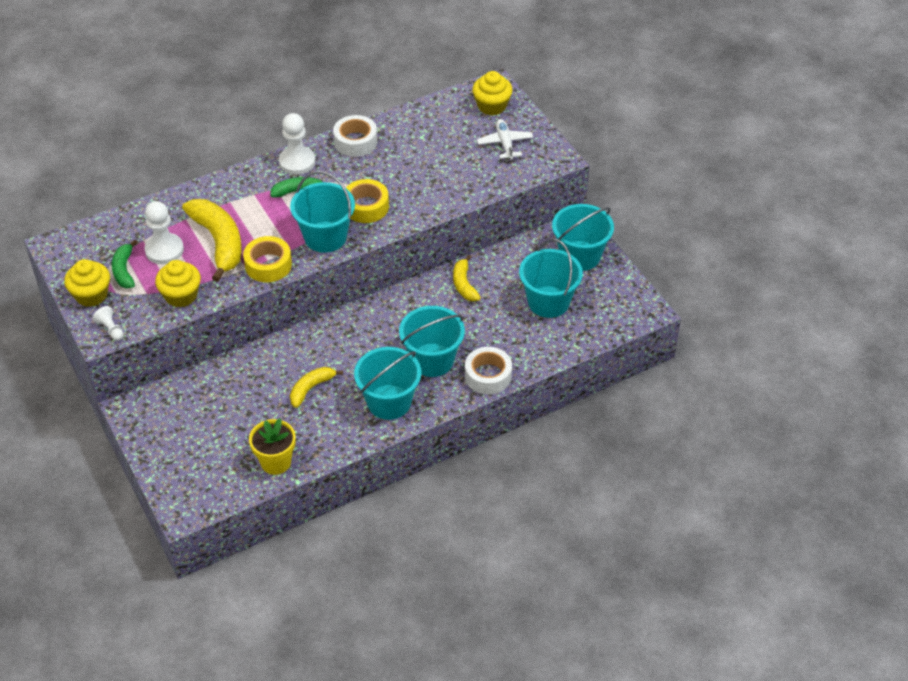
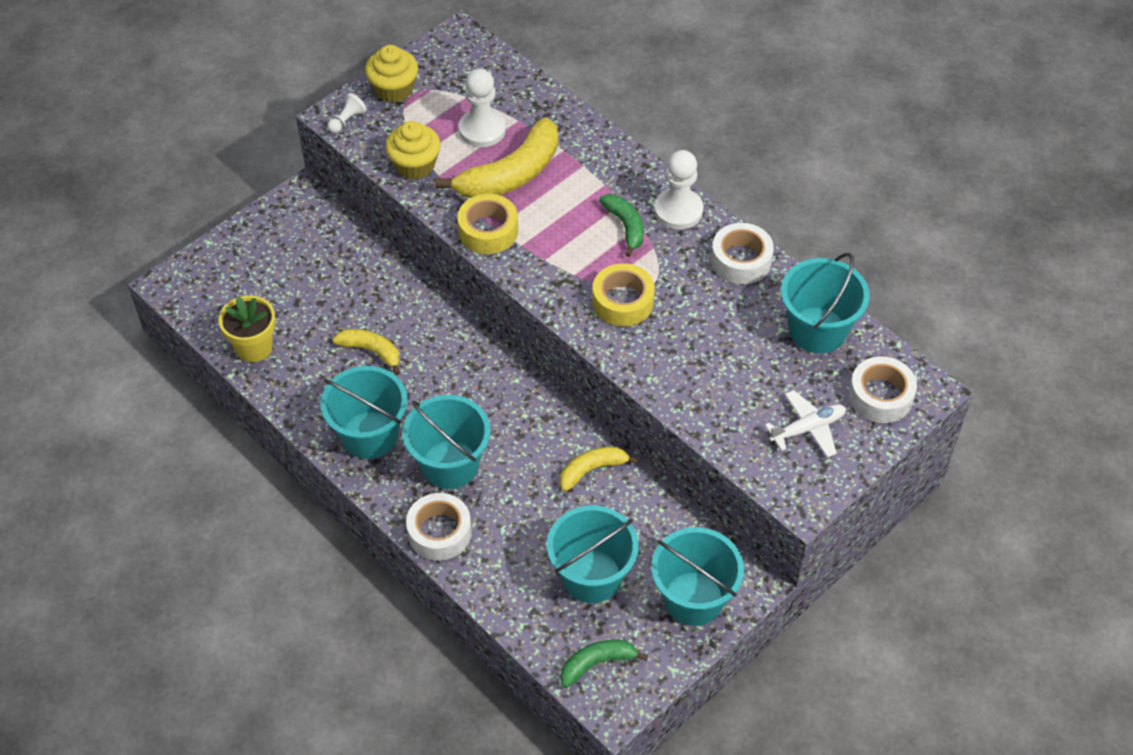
camera: 75 degrees right, 5 degrees up
green banana [112,240,138,288] -> green banana moved to [561,639,648,688]
turquoise bucket [290,171,355,253] -> turquoise bucket moved to [781,253,870,353]
yellow cupcake [472,71,513,115] -> white tape [849,356,917,423]

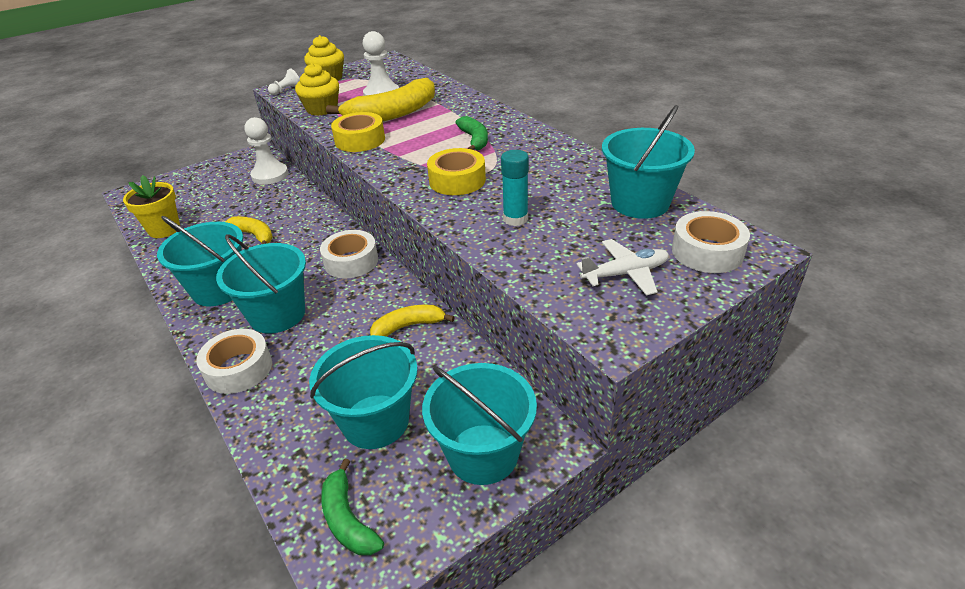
camera: 10 degrees right, 15 degrees down
green banana [561,639,648,688] -> green banana turned 105 degrees counterclockwise [321,458,384,555]
white pawn [654,150,703,230] -> white pawn moved to [244,117,288,185]
white tape [711,223,774,284] -> white tape moved to [320,230,378,279]
none -> turquoise glue stick [501,150,529,226]

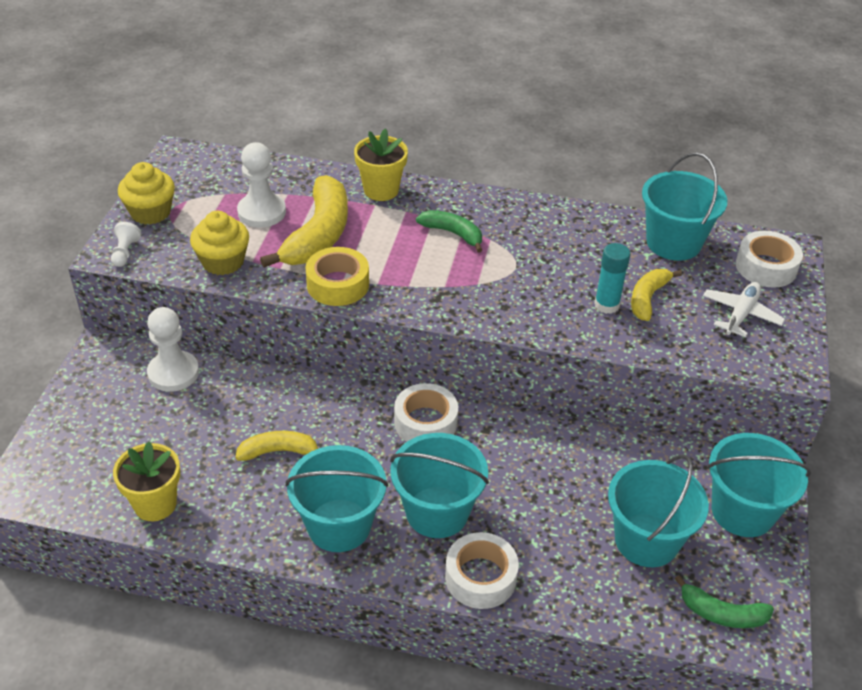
camera: 45 degrees left, 5 degrees up
yellow banana [370,305,455,337] -> yellow banana moved to [631,269,682,321]
yellow tape [427,148,486,195] -> none
none -> yellow flower pot [354,128,408,201]

